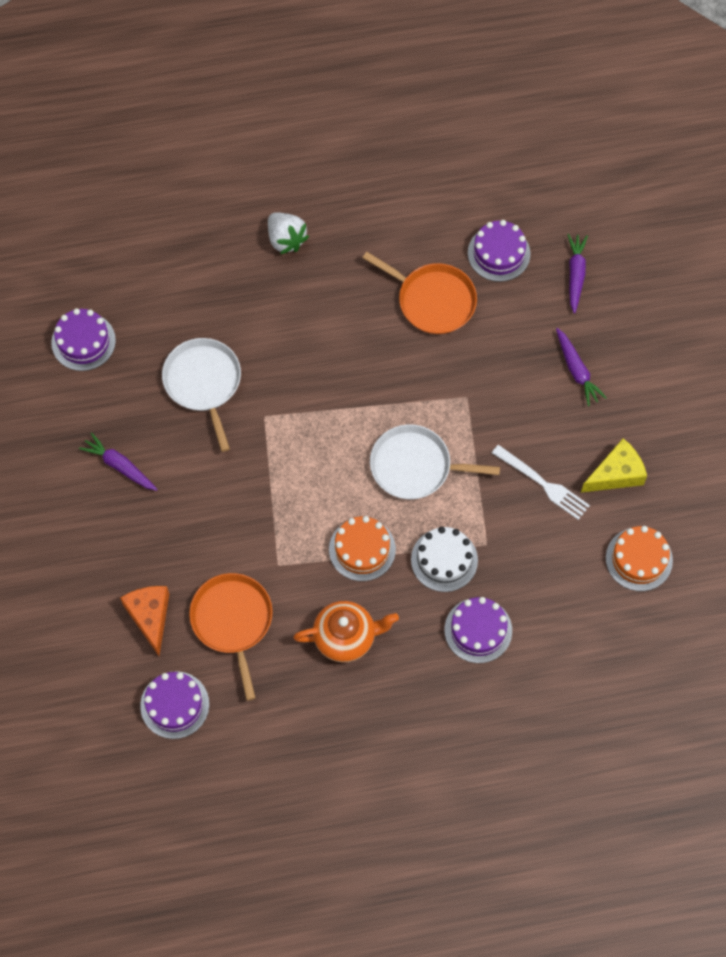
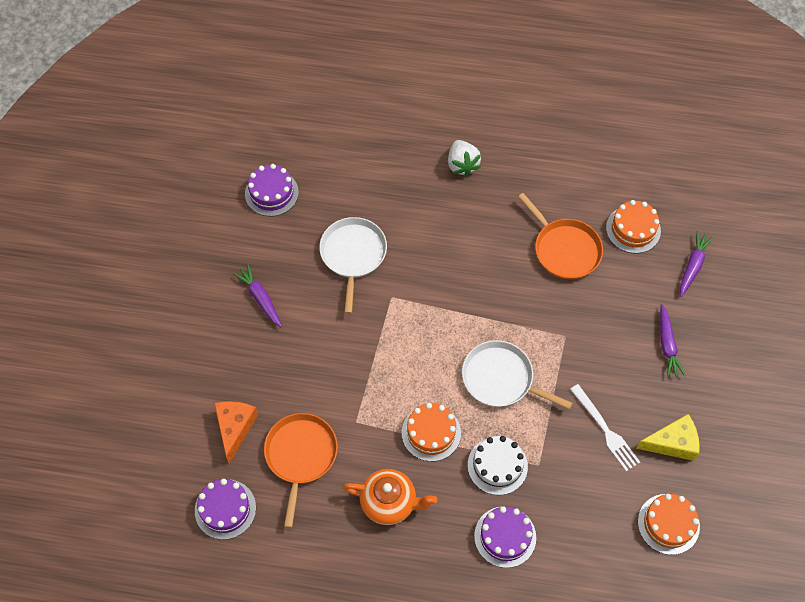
camera: 20 degrees right, 5 degrees down
purple cake [468,220,531,282] -> orange cake [606,200,661,253]

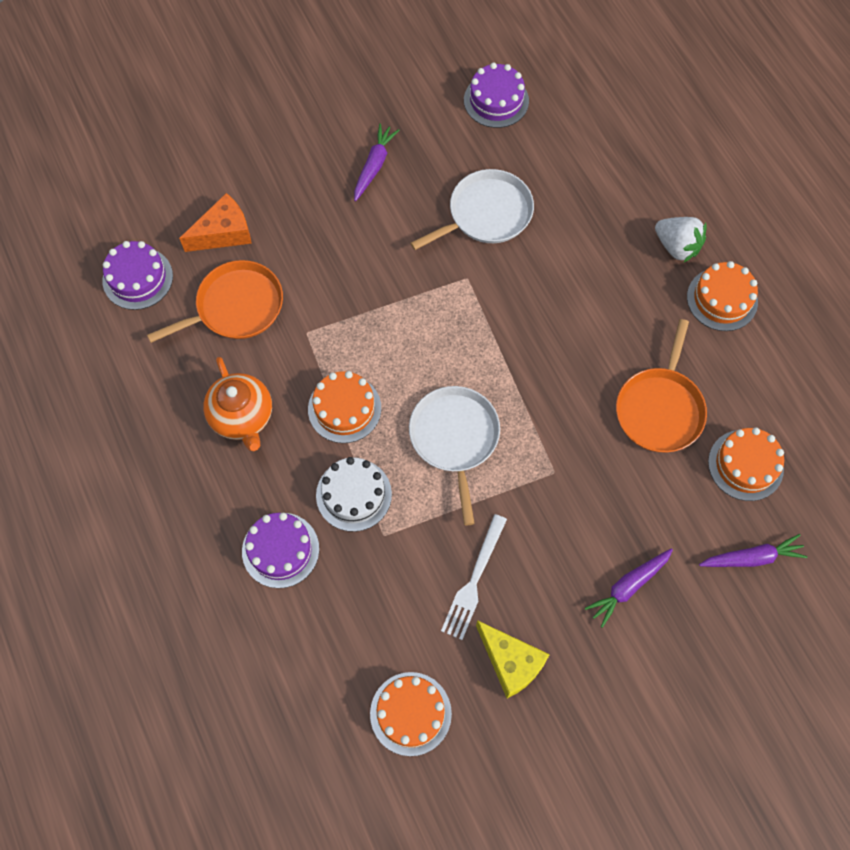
camera: 55 degrees right, 5 degrees up
white strawberry [448,140,481,177] -> white strawberry turned 90 degrees counterclockwise [655,217,707,263]
none -> orange cake [687,261,758,331]

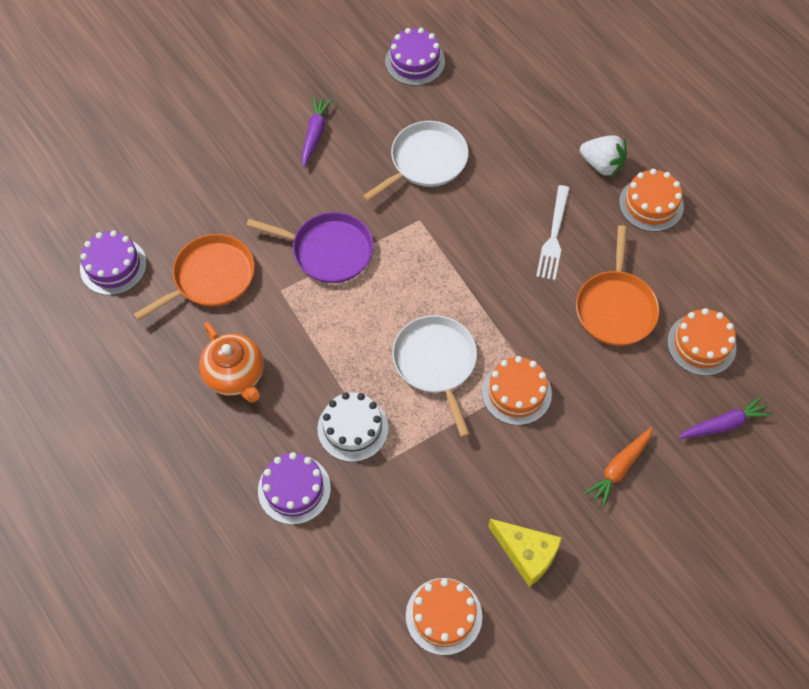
camera: 10 degrees left, 5 degrees down
orange cheese [179,193,252,252] -> none
orange cake [308,371,381,443] -> orange cake moved to [482,356,552,425]
white fork [441,514,507,640] -> white fork moved to [536,185,570,280]
purple carrot [585,548,673,628] -> orange carrot [584,427,653,508]
none -> purple pan [246,212,374,283]

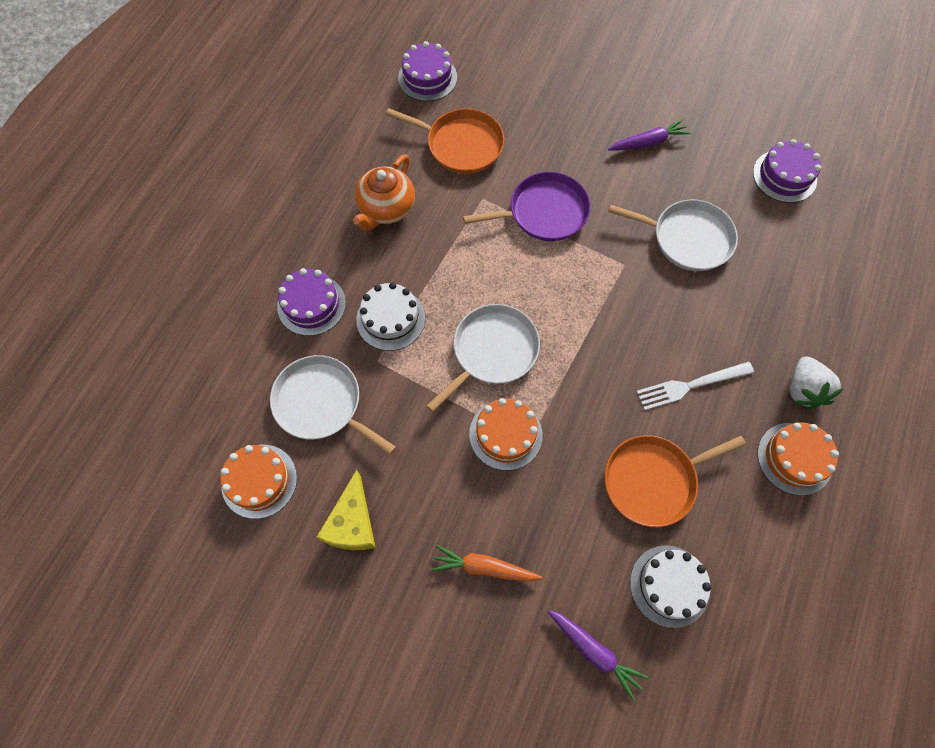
camera: 60 degrees right, 5 degrees up
purple pan [246,212,374,283] -> purple pan turned 90 degrees counterclockwise [463,172,591,241]
orange cake [667,308,737,376] -> white cake [630,545,711,628]
none -> white pan [270,355,396,455]

